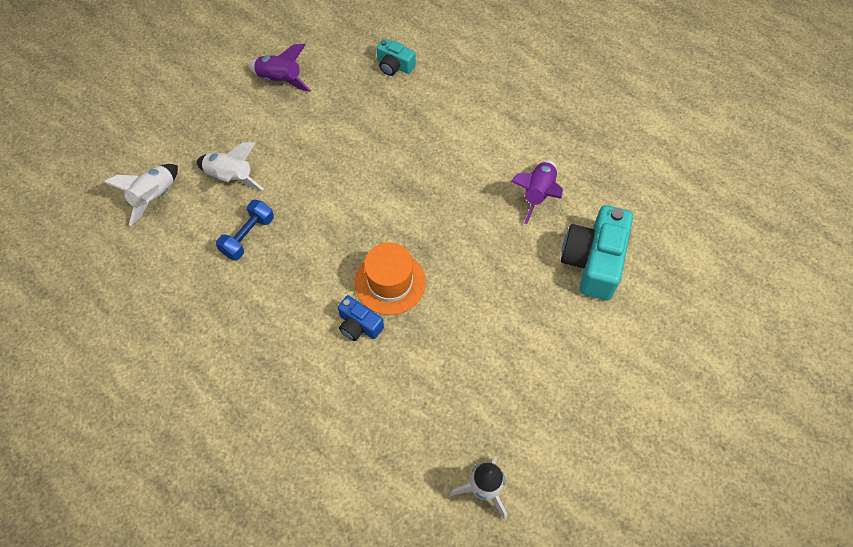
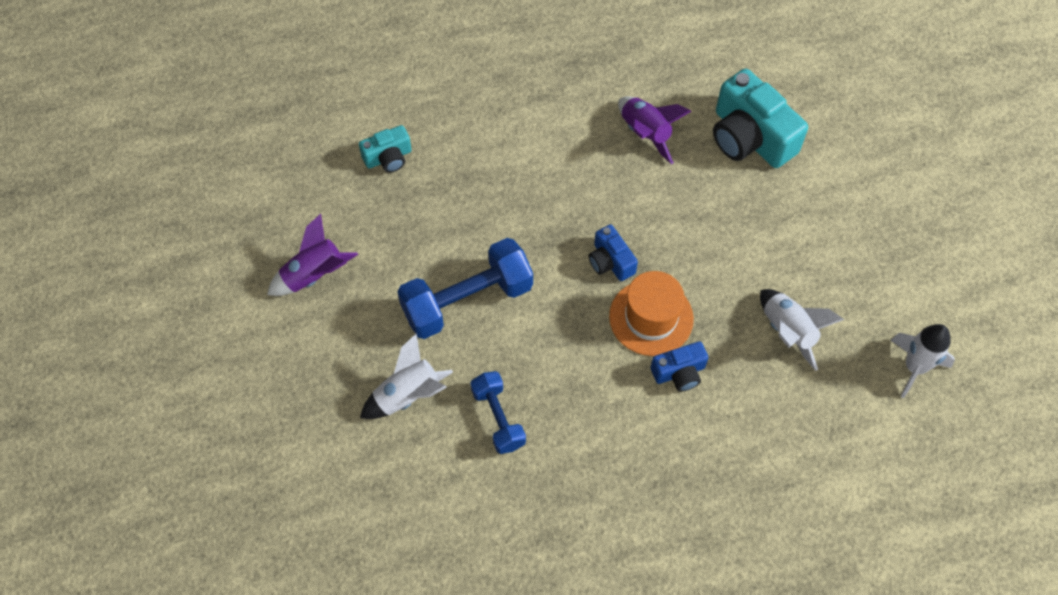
camera: 55 degrees left, 0 degrees up
white rocket [104,164,178,226] -> white rocket moved to [760,289,844,371]
none -> blue dumbbell [397,238,533,339]
none -> blue camera [589,224,638,281]

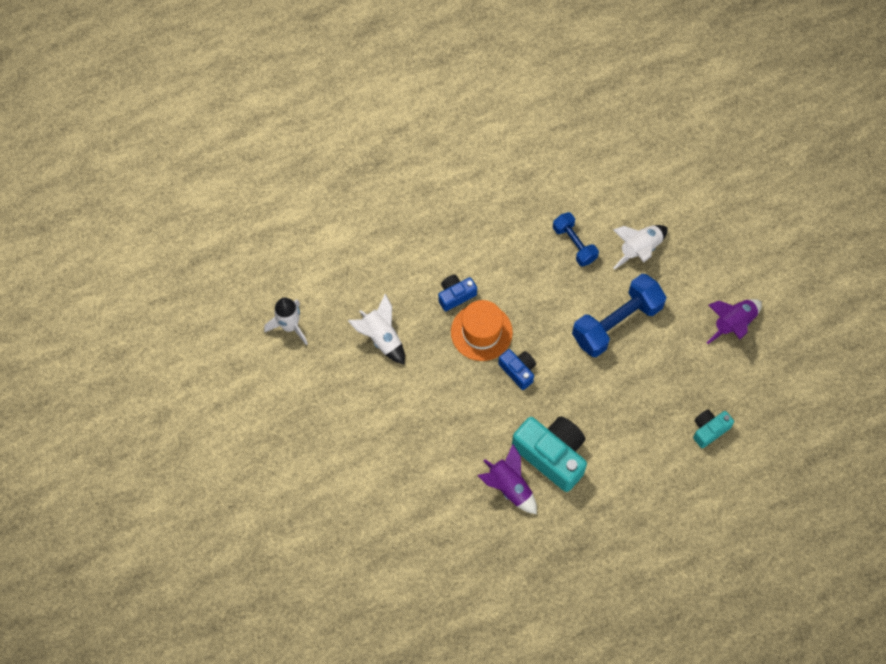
camera: 170 degrees right, 5 degrees up
turquoise camera [713,68,808,168] -> turquoise camera moved to [512,416,587,492]

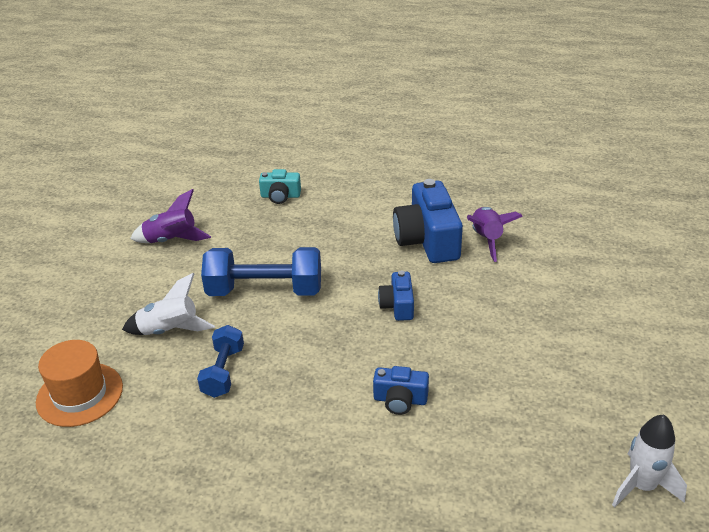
camera: 140 degrees left, 30 degrees down
white rocket [348,294,405,365] -> none
orange hat [451,300,513,361] -> orange hat moved to [36,340,123,427]
turquoise camera [512,416,587,492] -> blue camera [393,179,463,263]

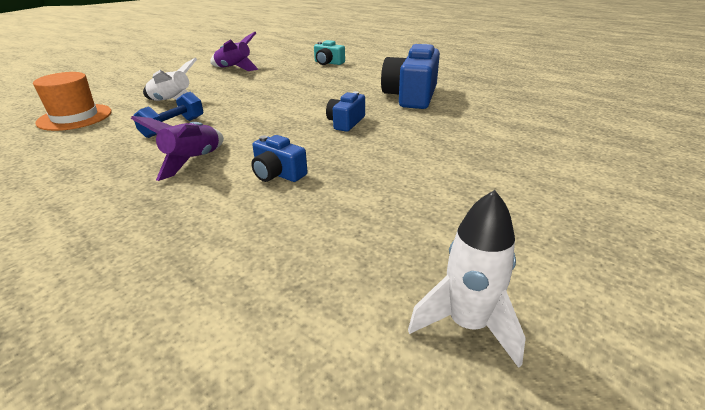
camera: 25 degrees right, 5 degrees down
blue dumbbell [201,247,321,296] -> none
purple rocket [467,207,523,262] -> purple rocket moved to [131,116,224,181]

